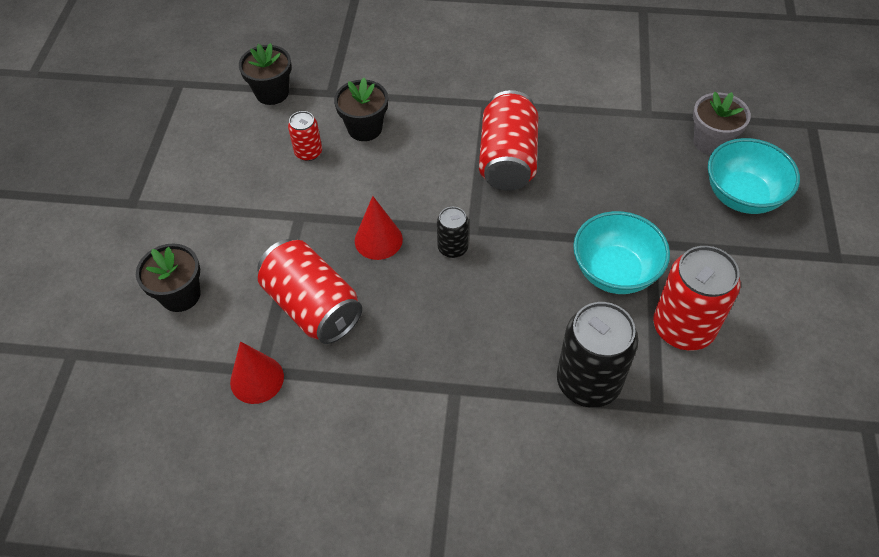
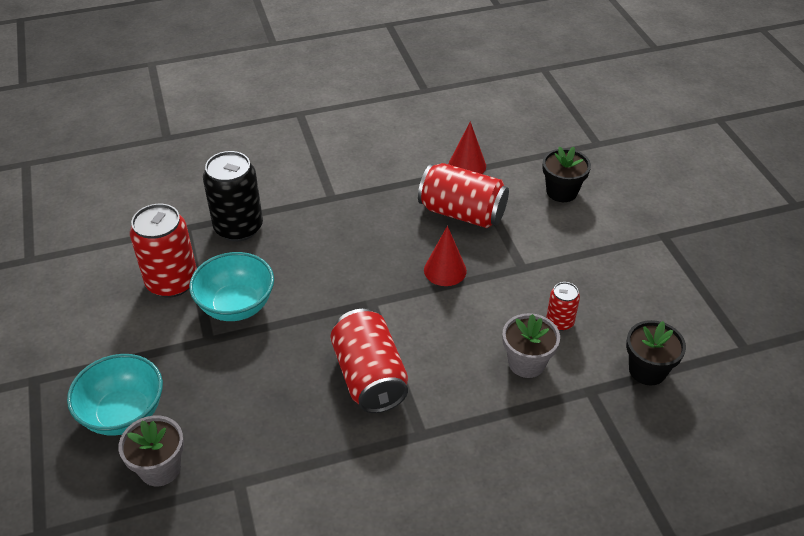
camera: 155 degrees right, 10 degrees down
black flower pot [334,78,388,141] -> grey flower pot [502,313,560,378]
black can [437,207,469,258] -> none

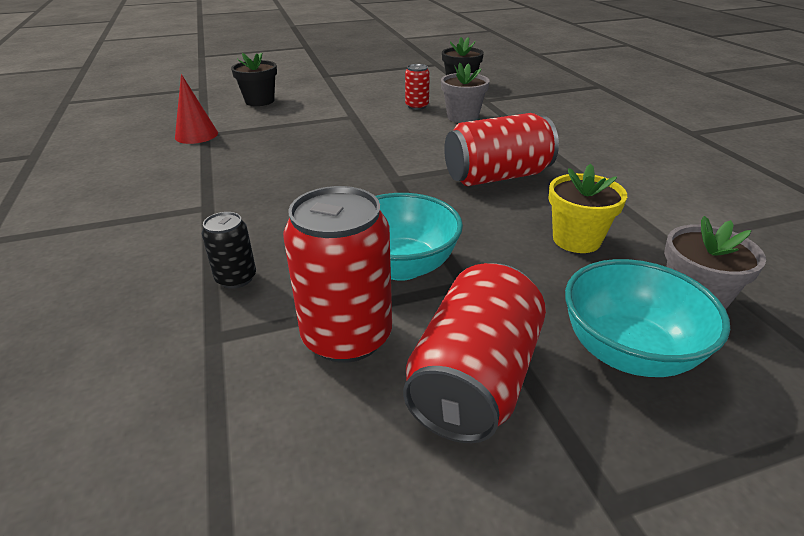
camera: 90 degrees left, 10 degrees down
black can [203,151,263,241] -> black can [202,212,256,289], size x0.52
red can [418,163,509,228] -> red can moved to [403,263,546,443]
red cone [424,226,467,286] -> none
none -> yellow flower pot [548,164,627,253]

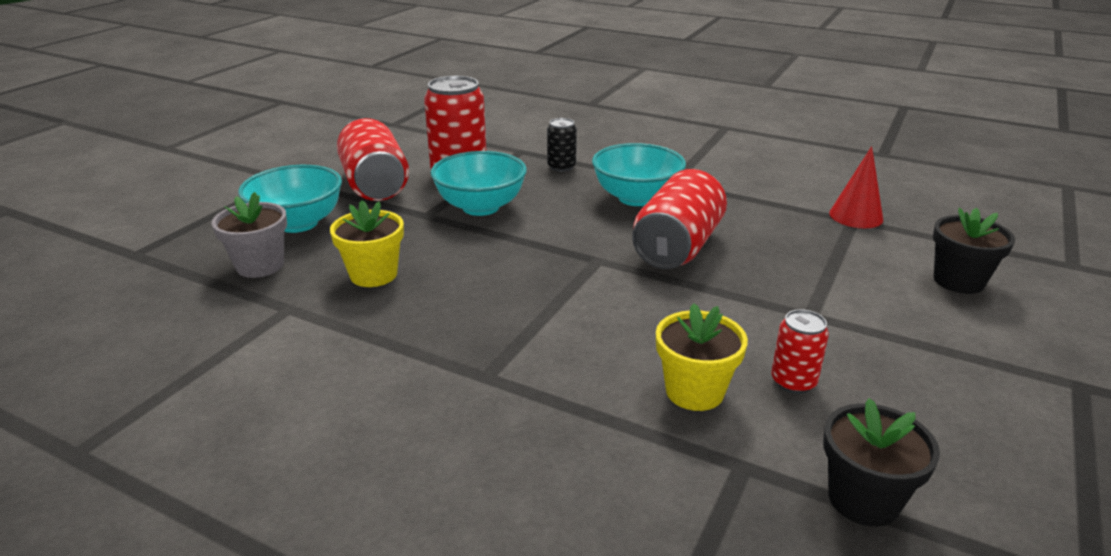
camera: 135 degrees right, 5 degrees down
grey flower pot [441,63,489,123] -> yellow flower pot [656,303,748,411]
red can [444,113,559,186] -> red can moved to [632,169,727,269]
none -> turquoise bowl [592,143,686,206]

